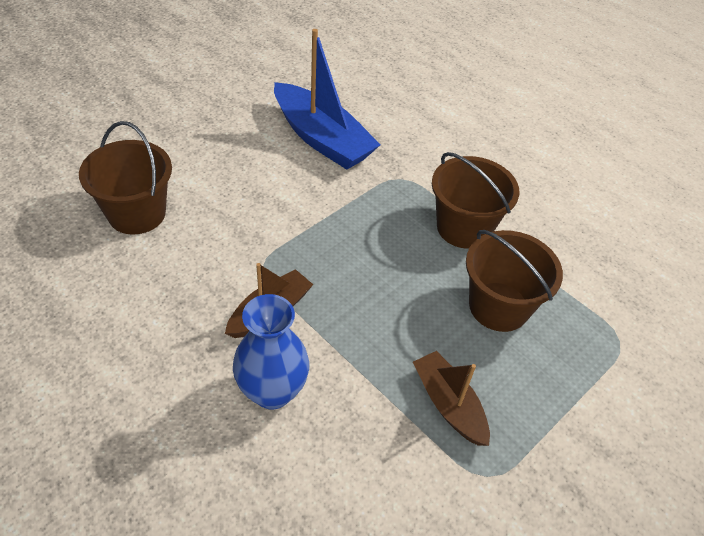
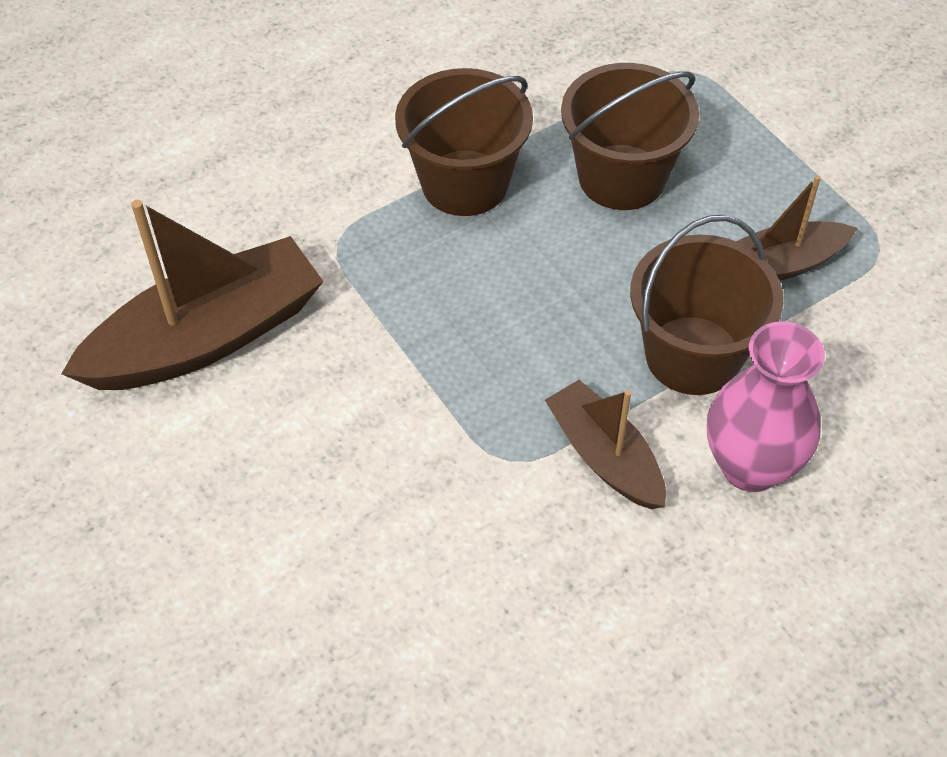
camera: 75 degrees left, 5 degrees up
brown bucket [79,121,172,234] -> brown bucket moved to [630,215,783,395]
blue vase [233,294,309,409] -> pink vase [707,321,825,492]
blue boat [274,29,381,170] -> brown boat [61,200,324,390]

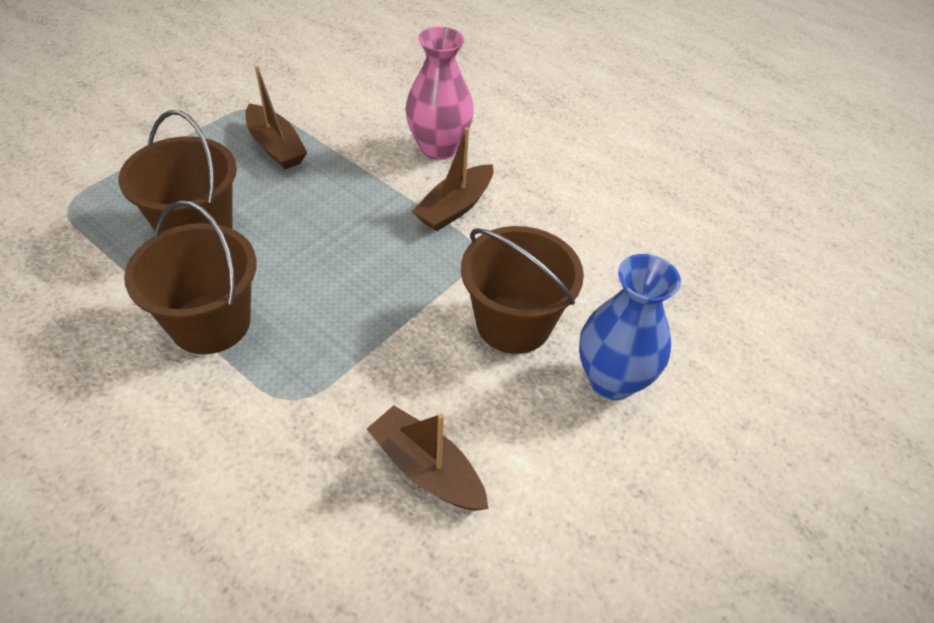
camera: 110 degrees left, 5 degrees down
brown boat [61,200,324,390] -> brown boat [367,405,489,511], size x0.59
brown bucket [630,215,783,395] -> brown bucket moved to [461,226,584,354]
none -> blue vase [579,254,681,400]

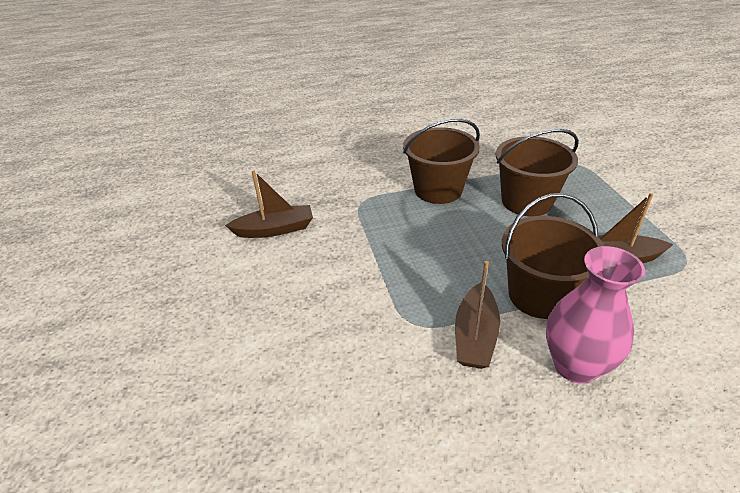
camera: 130 degrees right, 10 degrees down
brown boat [412,127,493,231] -> brown boat turned 150 degrees counterclockwise [455,261,500,369]
brown bucket [461,226,584,354] -> brown bucket moved to [502,193,604,319]
blue vase [579,254,681,400] -> none

